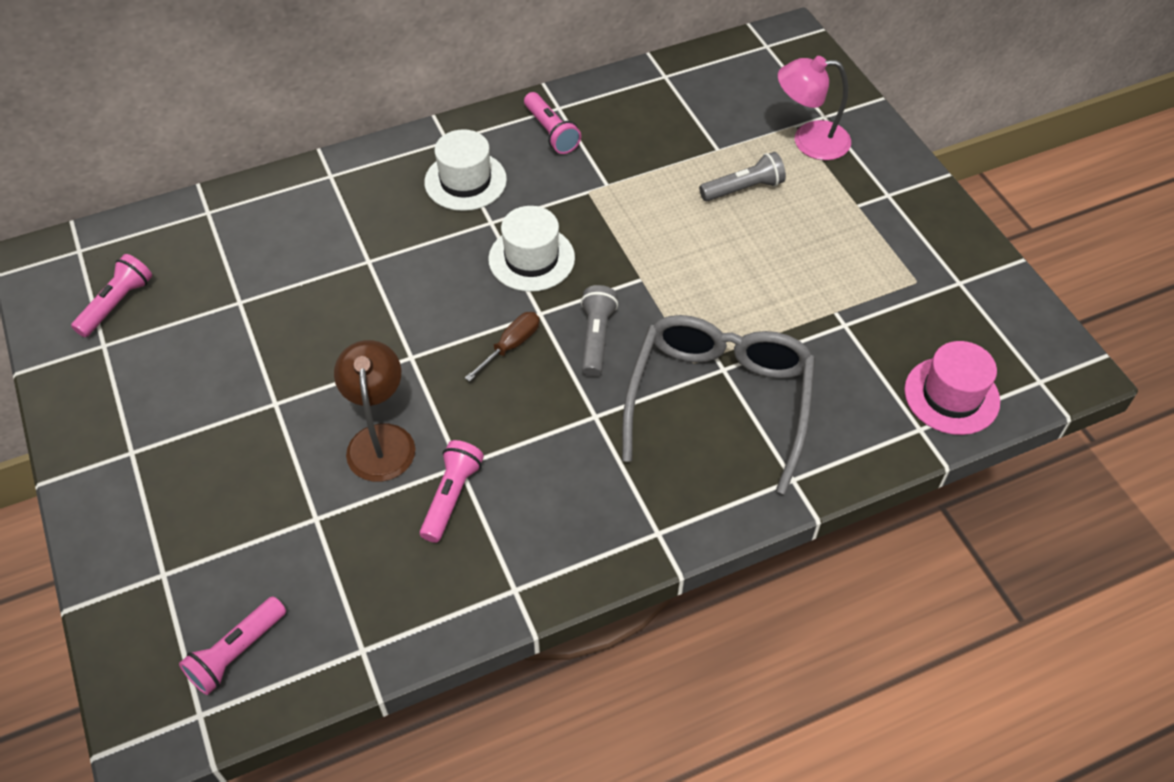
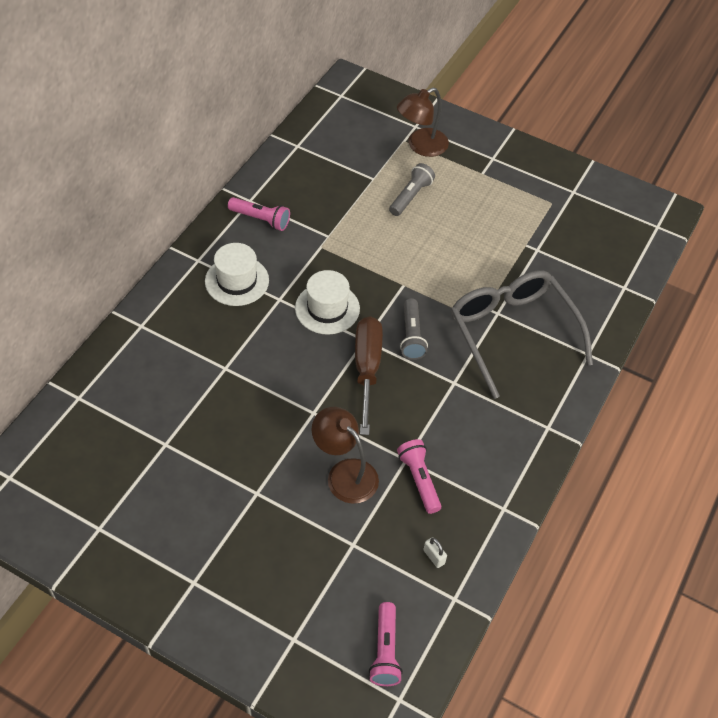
camera: 40 degrees left, 0 degrees up
pink flashlight [71,254,152,337] -> none
brown screwdriver [465,312,540,382] -> brown screwdriver [355,317,383,435], size x1.80
grey flashlight [581,285,618,377] -> grey flashlight turned 150 degrees counterclockwise [400,298,428,360]
pink lamp [778,56,851,160] -> brown lamp [397,87,449,157]
pink hat [904,341,1000,435] -> none
none -> white padlock [423,537,447,568]

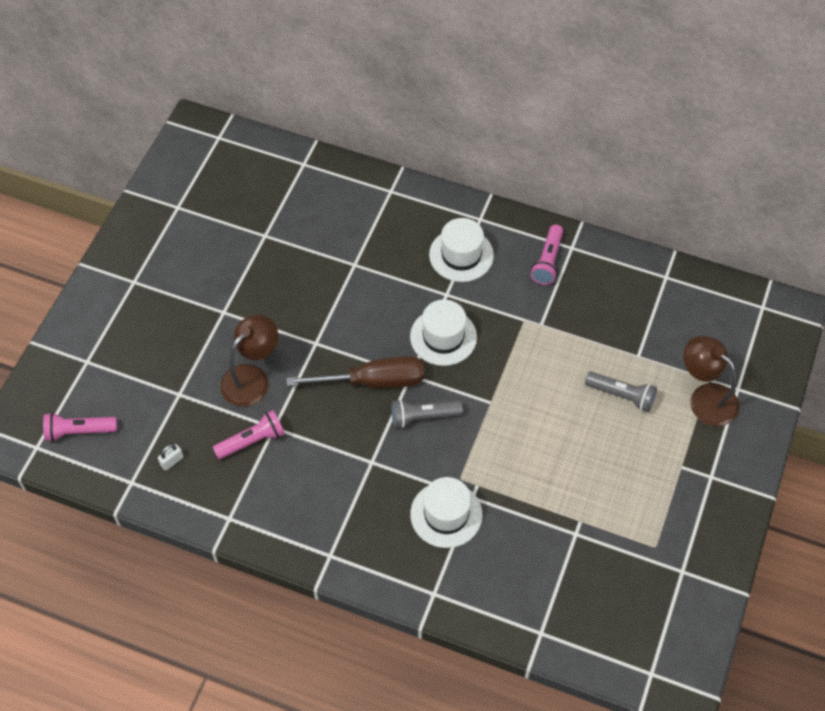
camera: 85 degrees right, 5 degrees up
grey glasses [451,271,593,399] -> white hat [410,477,482,548]

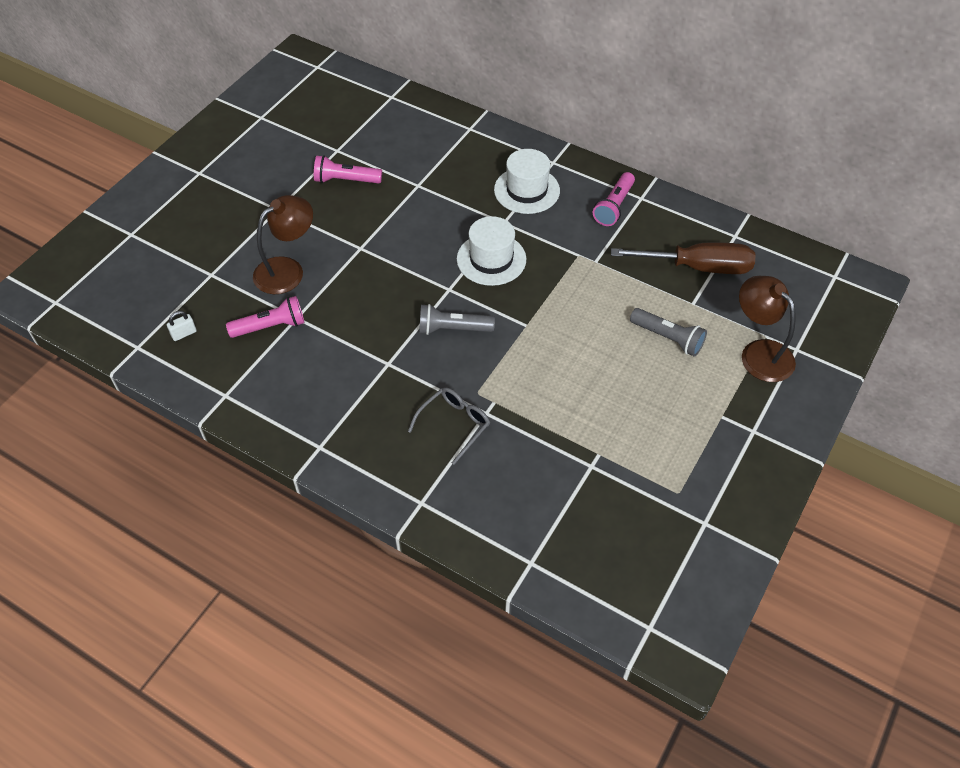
camera: 10 degrees right, 5 degrees down
pink flashlight [43,412,117,442] -> pink flashlight moved to [314,155,382,183]
brown screwdriver [287,356,425,388] -> brown screwdriver moved to [611,242,755,274]
white hat [410,477,482,548] -> grey glasses [408,387,490,465]

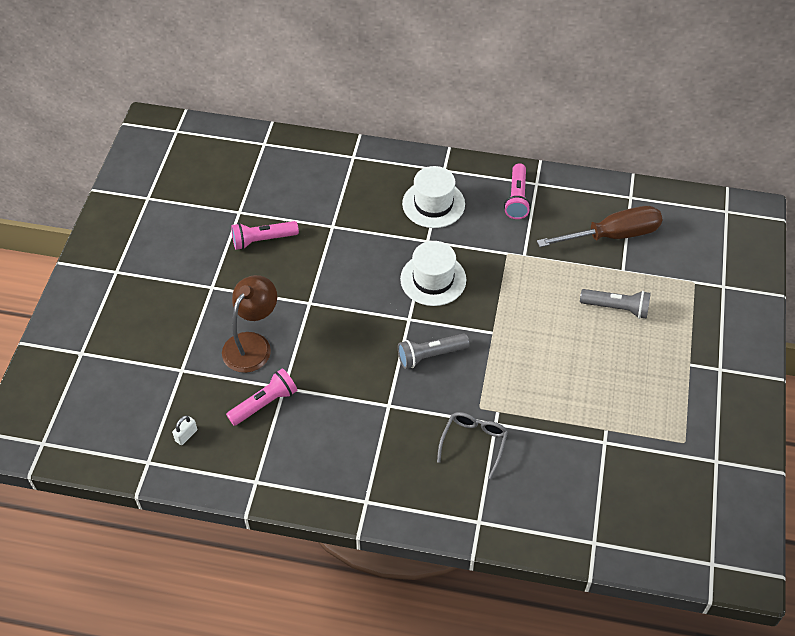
camera: 20 degrees left, 0 degrees up
brown lamp [739,276,796,382] -> none

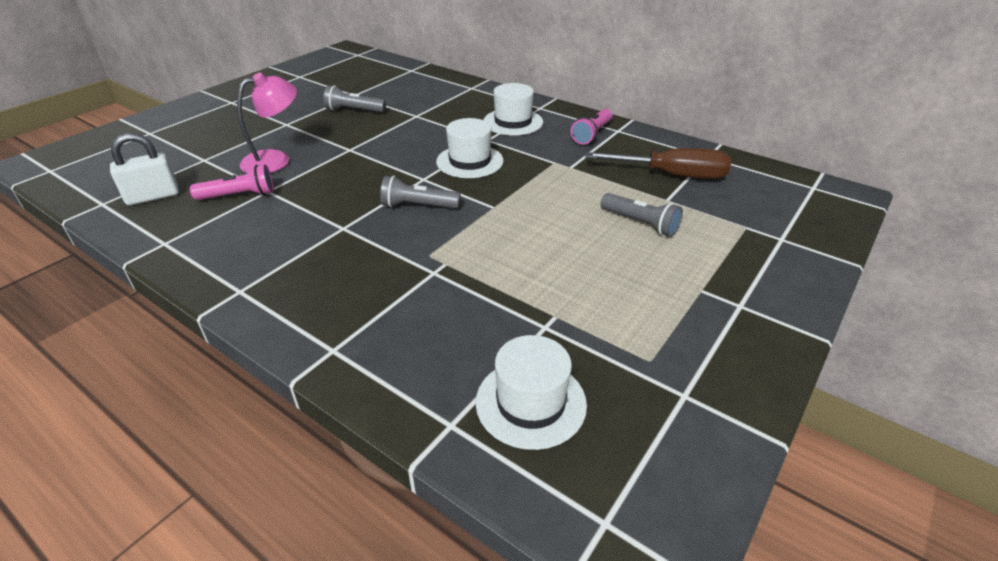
camera: 25 degrees right, 15 degrees down
white padlock [172,415,197,445] -> white padlock [110,133,179,205], size x2.01
brown lamp [222,275,277,373] -> pink lamp [237,72,297,173]
pink flashlight [231,221,299,250] -> grey flashlight [323,85,386,112]
grey glasses [437,412,508,479] -> none
none -> white hat [476,335,587,450]

